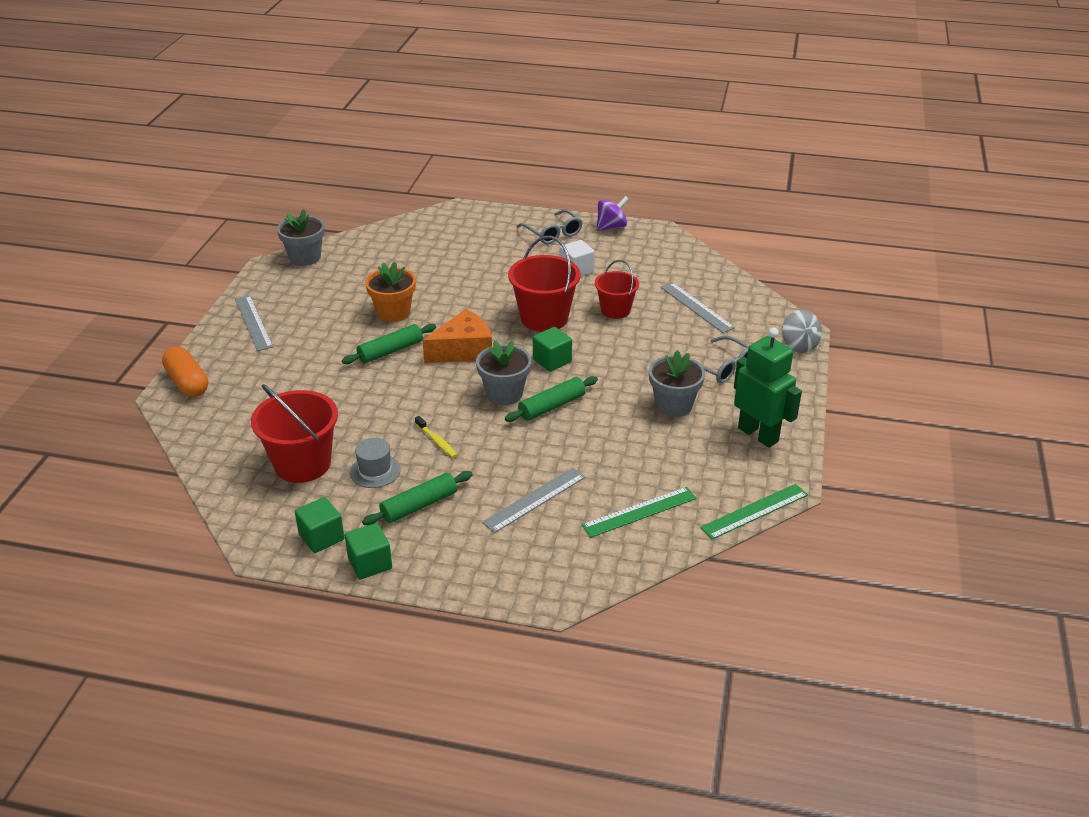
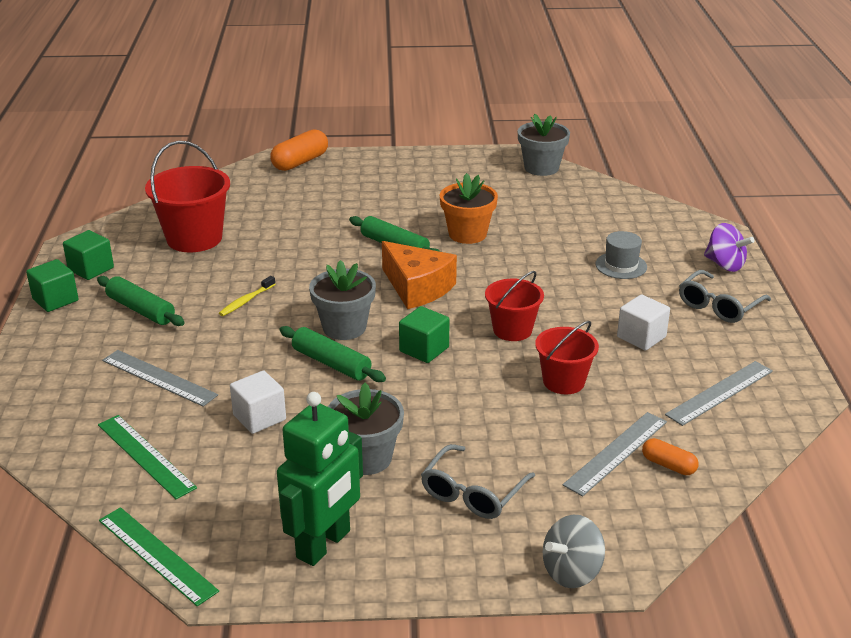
camera: 75 degrees right, 5 degrees down
grey ruler [235,295,273,351] -> grey ruler moved to [665,361,773,426]
grey hat [350,438,401,488] -> grey hat moved to [595,231,647,279]
red bucket [508,236,581,332] -> red bucket [485,271,544,341], size x0.63
purple spinning top [597,196,628,231] -> purple spinning top moved to [704,223,754,272]
none -> white cube [230,371,286,434]
none -> orange capsule [642,438,698,475]

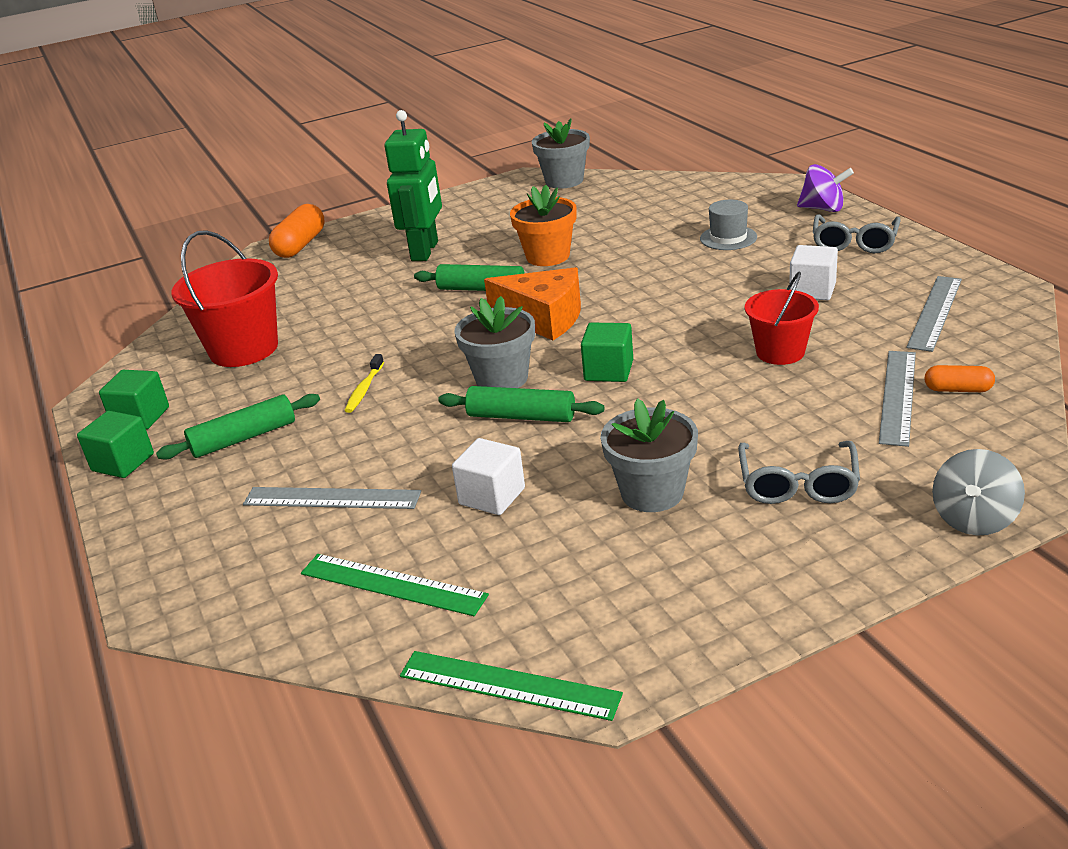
camera: 20 degrees left, 0 degrees up
green rolling pin [97,276,185,326] -> green rolling pin turned 45 degrees counterclockwise [156,394,320,460]
green robot [277,392,363,566] -> green robot moved to [385,110,442,261]
red bucket [485,271,544,341] -> none

